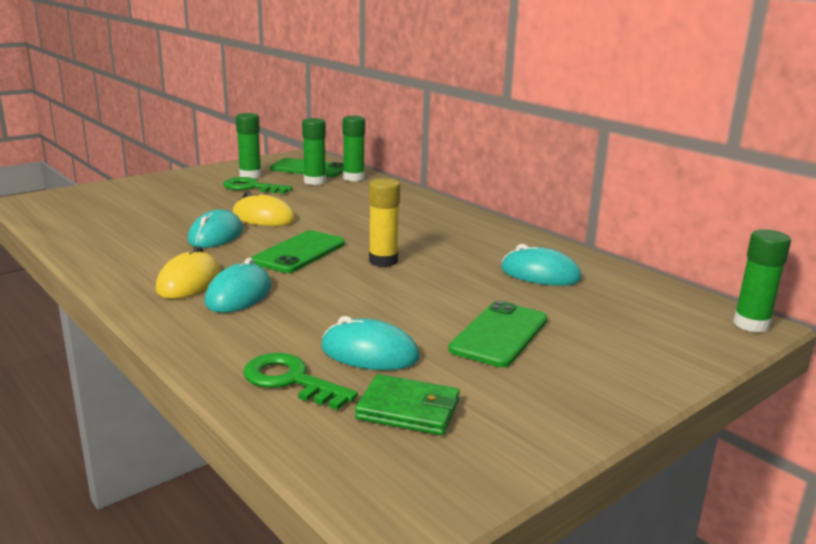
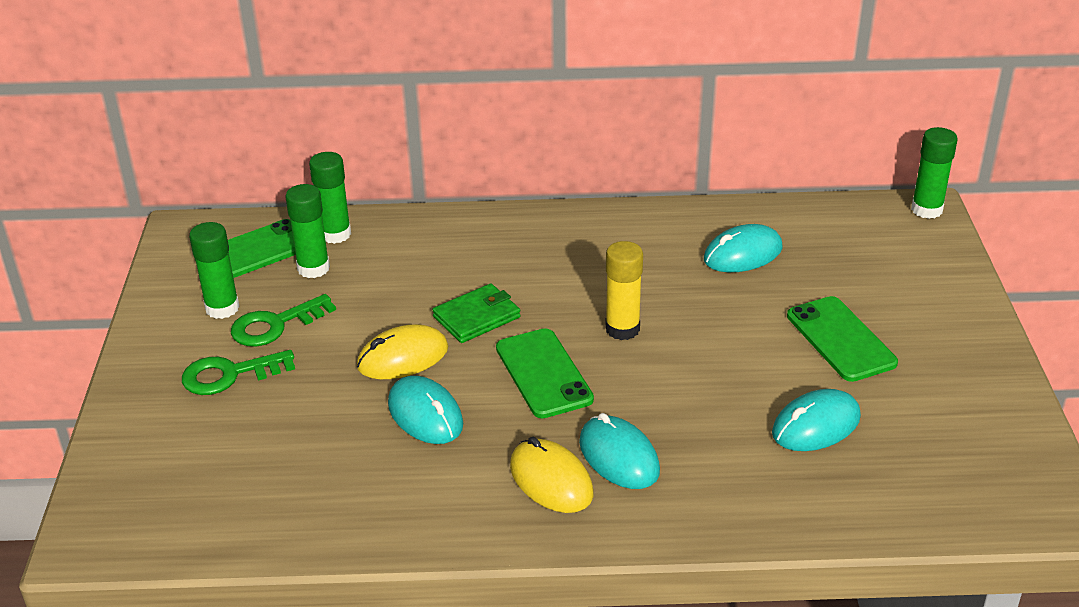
camera: 50 degrees left, 15 degrees up
green key [243,353,358,410] -> green key moved to [182,350,295,395]
green wallet [355,374,460,436] -> green wallet moved to [432,283,521,343]

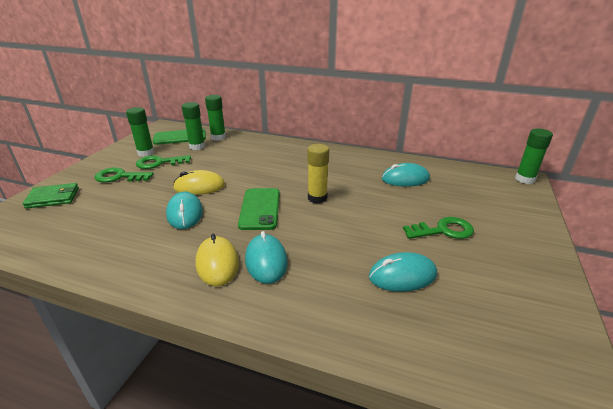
camera: 20 degrees right, 5 degrees down
green wallet [432,283,521,343] -> green wallet moved to [23,183,79,209]
green phone [787,296,898,382] -> green key [403,217,474,239]

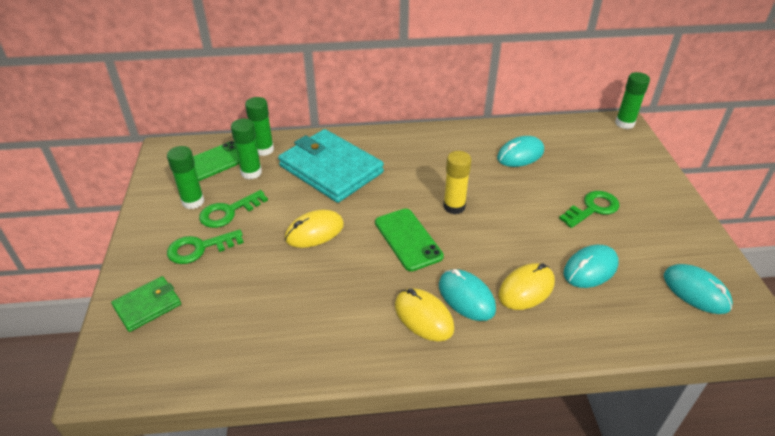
camera: 25 degrees left, 10 degrees up
turquoise mouse [166,192,203,229] -> turquoise mouse moved to [664,264,733,314]
none -> turquoise wallet [278,129,384,203]
none -> yellow mouse [498,263,555,310]

